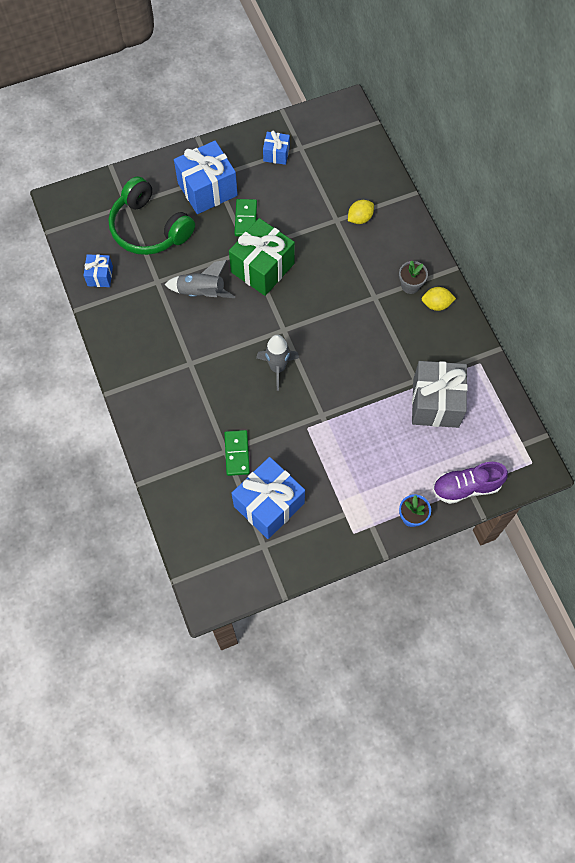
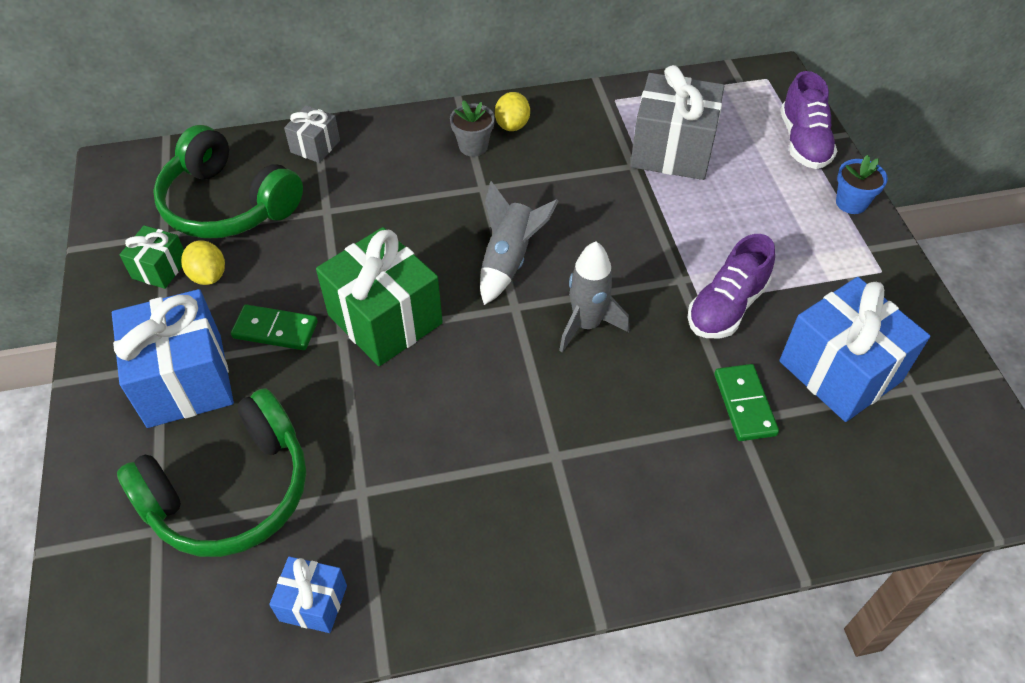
camera: 80 degrees left, 15 degrees down
grey rocket [164,260,235,298] -> grey rocket moved to [480,181,558,305]
green domino [224,430,250,476] -> green domino turned 75 degrees clockwise [714,364,779,441]
blue gift [263,131,290,165] -> green gift [119,225,184,289]
yellow lemon [348,200,374,224] -> yellow lemon moved to [181,240,225,285]
none -> green headphones [153,125,303,239]
none -> grey gift [284,105,340,163]
none -> purple shoe [688,234,775,338]

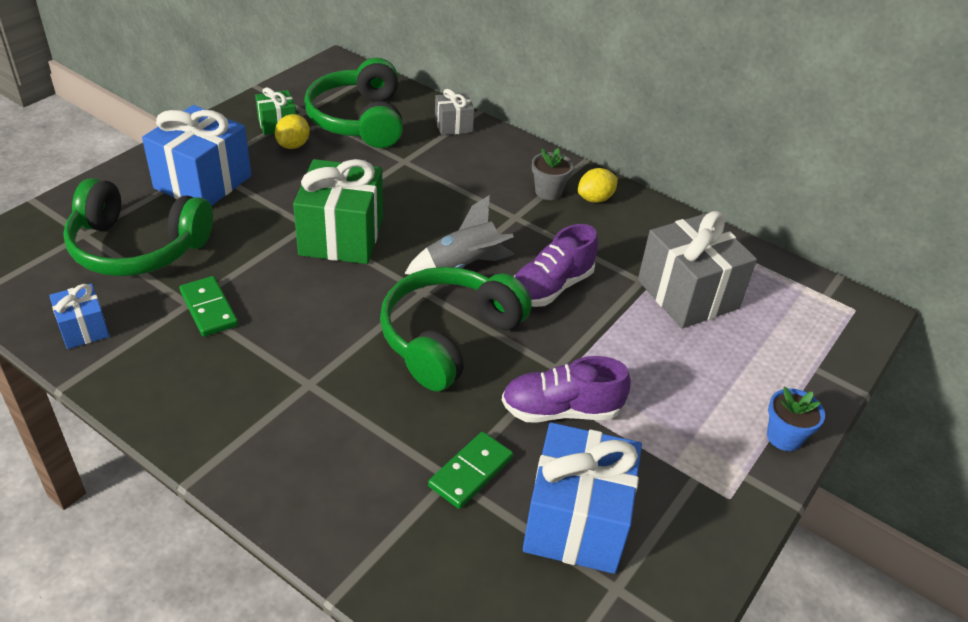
camera: 45 degrees right, 10 degrees down
green domino [231,305,318,350] -> green domino moved to [180,276,238,337]
grey rocket [559,242,629,352] -> green headphones [380,267,532,391]
purple shoe [780,71,837,169] -> purple shoe moved to [513,224,598,307]

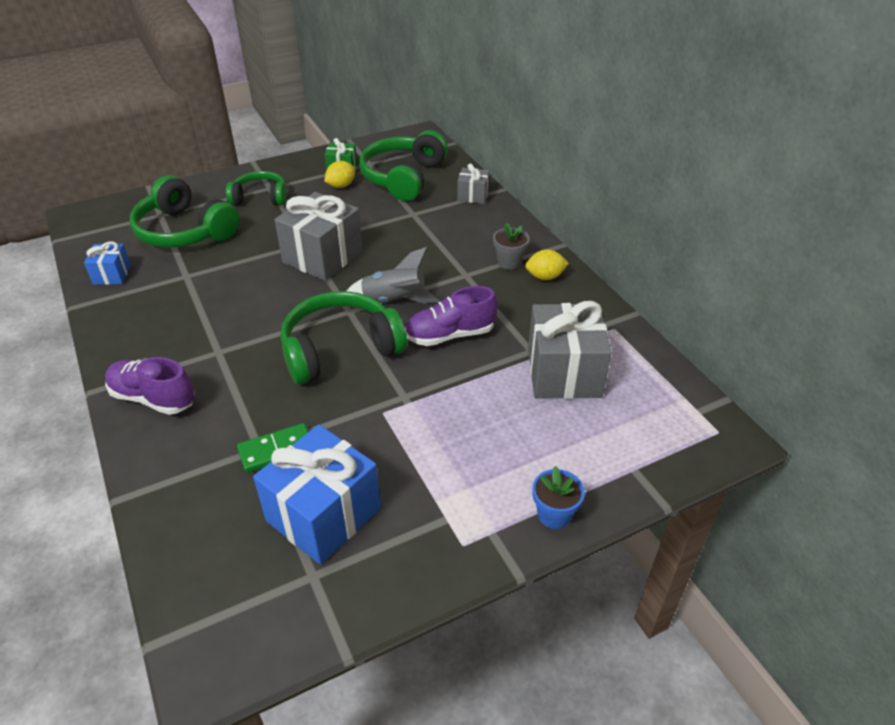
camera: 30 degrees right, 0 degrees up
blue gift [142,105,252,206] -> green headphones [226,171,287,205]
green domino [180,276,238,337] -> none
green gift [293,159,383,264] -> grey gift [275,192,363,281]
purple shoe [502,356,631,423] -> purple shoe moved to [105,357,195,415]

